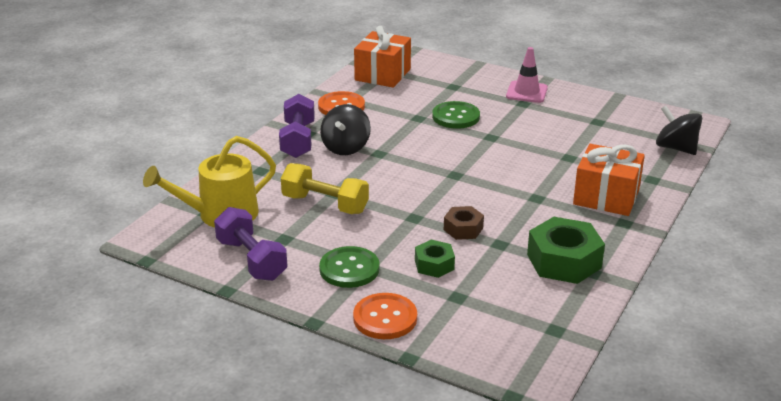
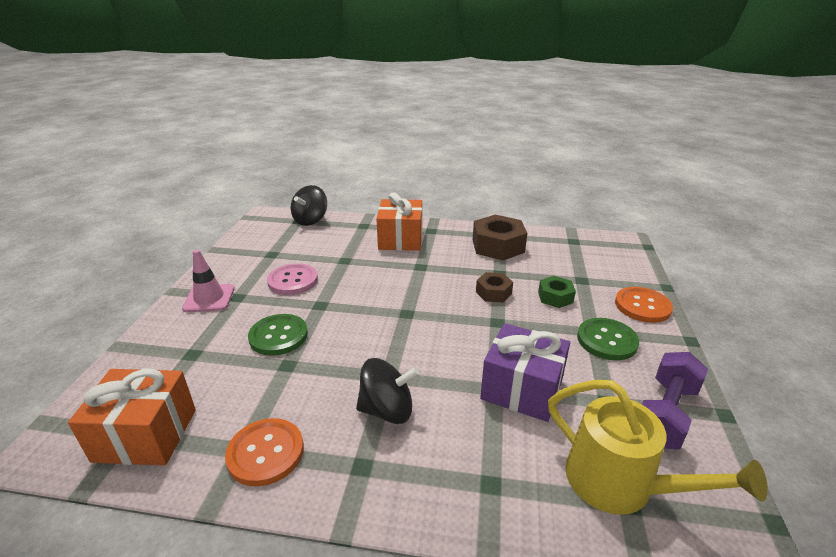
camera: 110 degrees left, 0 degrees up
purple dumbbell [279,94,315,158] -> none
yellow dumbbell [281,163,369,214] -> purple gift [480,323,570,422]
green nut [527,217,605,284] -> brown nut [473,215,527,260]
none -> pink button [267,263,318,295]

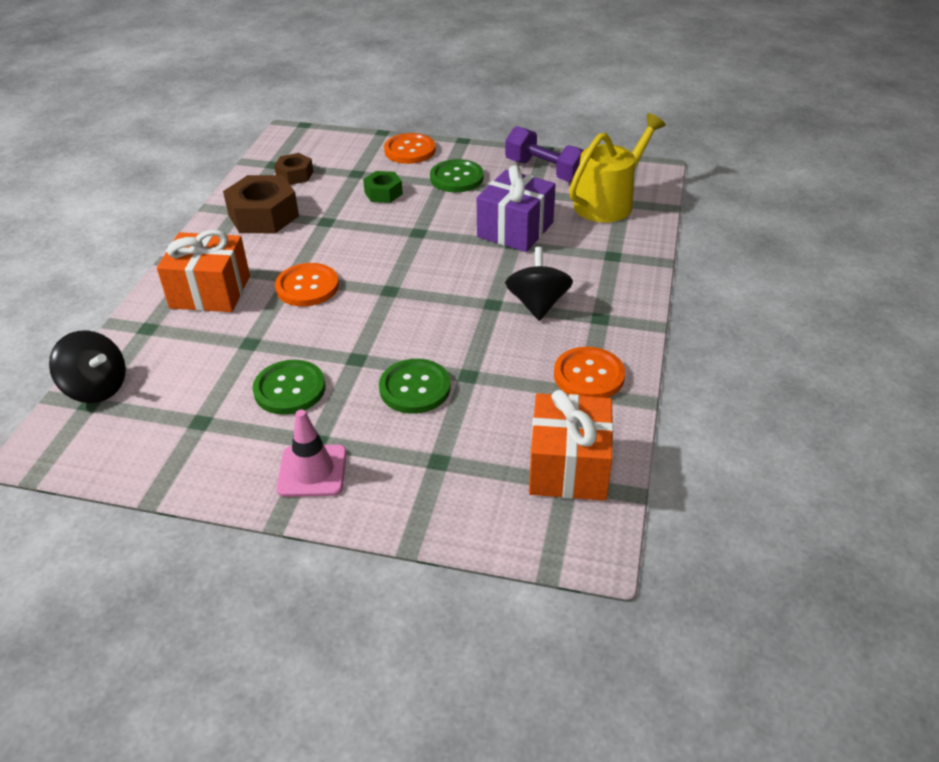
camera: 85 degrees left, 10 degrees up
pink button [267,263,318,295] -> green button [252,360,326,415]
brown nut [476,272,513,303] -> brown nut moved to [274,153,313,185]
none -> orange button [275,263,339,306]

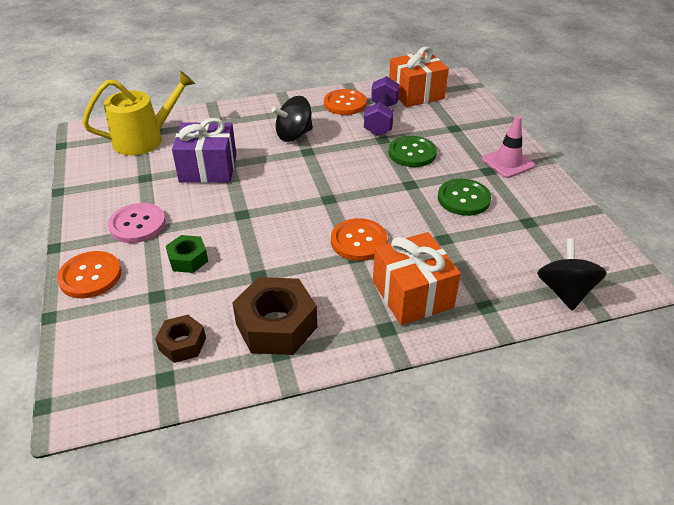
camera: 120 degrees left, 0 degrees up
green button [430,159,484,192] -> pink button [108,203,166,243]
purple dumbbell [505,126,584,182] -> purple dumbbell moved to [364,76,400,136]
yellow watering can [569,113,666,223] -> yellow watering can turned 135 degrees clockwise [82,71,195,155]

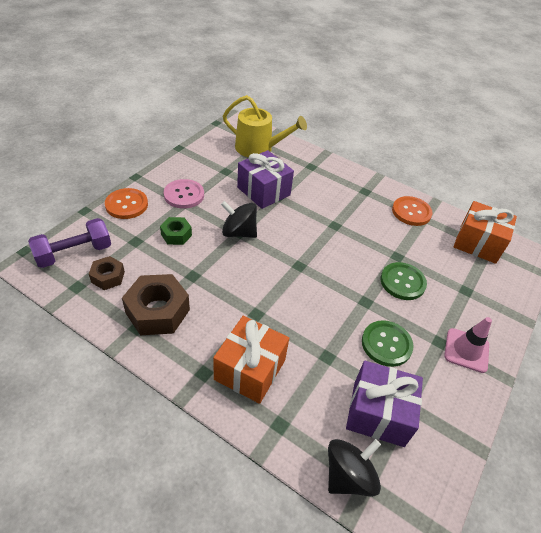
camera: 45 degrees right, 5 degrees up
black spinning top [272,96,313,142] -> black spinning top moved to [221,201,257,238]
orange button [331,218,387,261] -> none
purple dumbbell [364,76,400,136] -> purple dumbbell moved to [28,218,111,268]
none -> purple gift [346,361,423,447]

